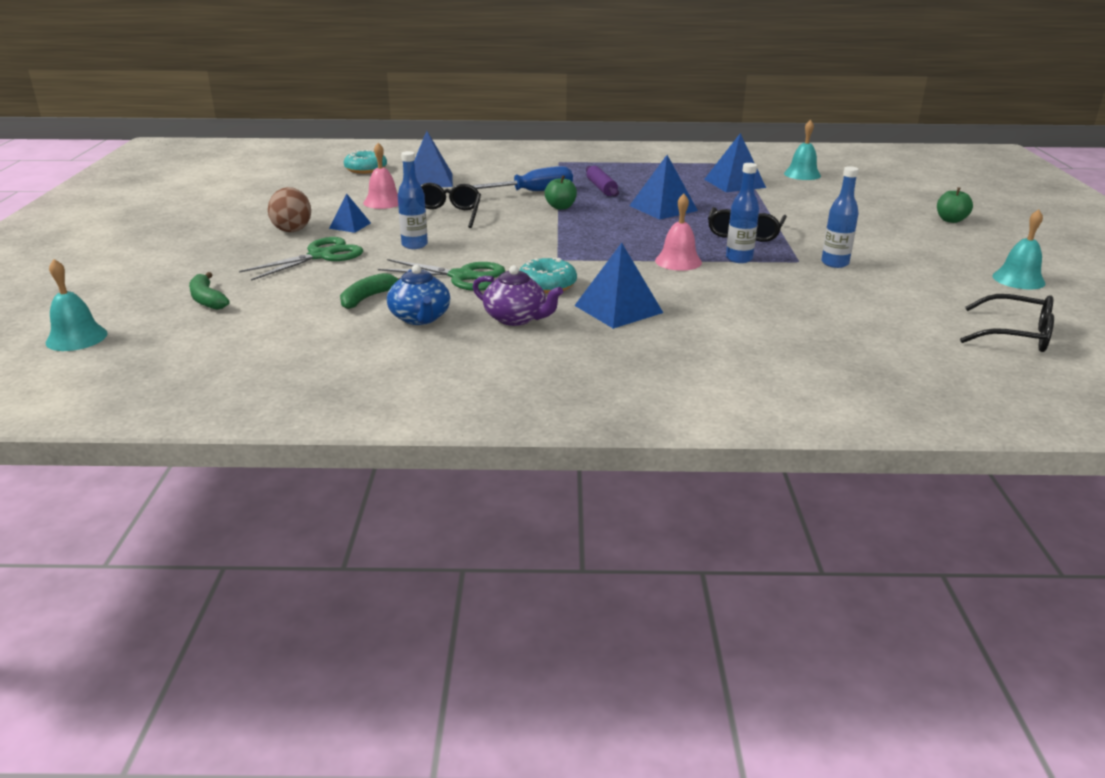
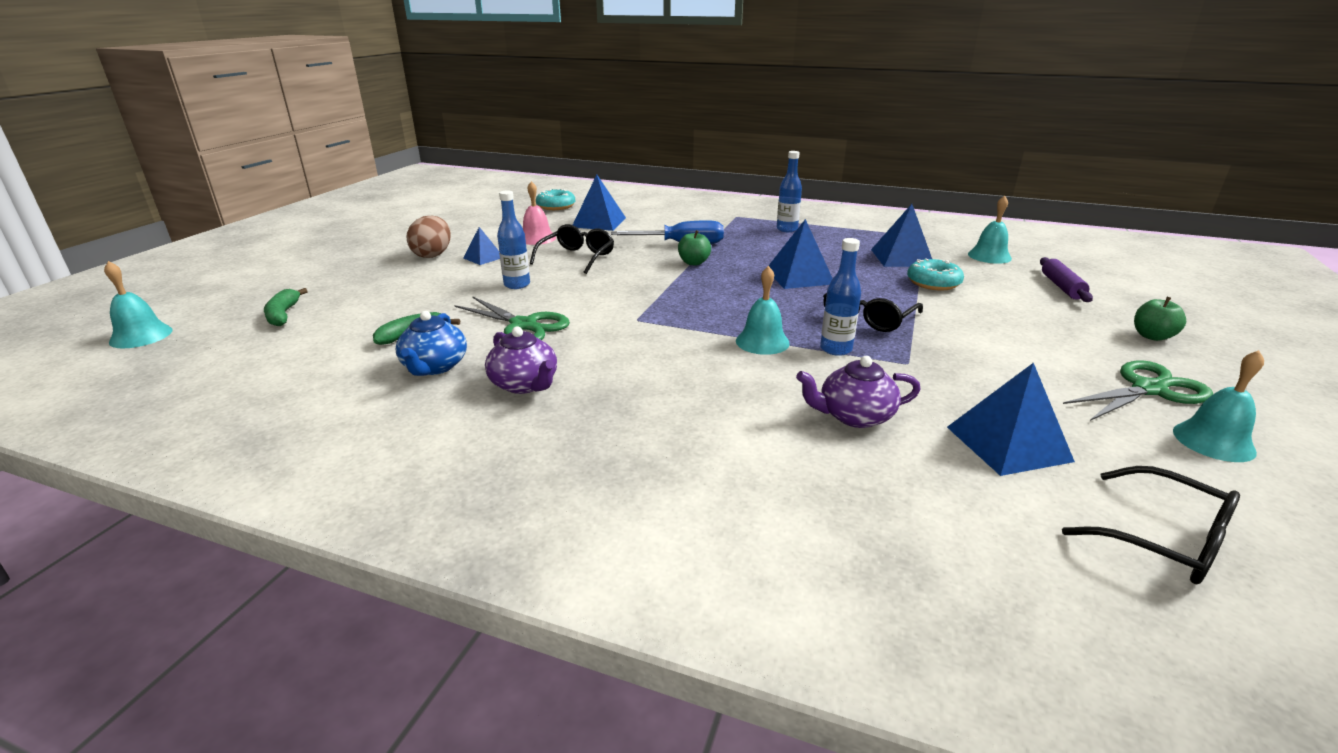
camera: 20 degrees right, 0 degrees up
green scissors [239,237,363,281] -> green scissors moved to [1063,360,1213,421]
turquoise donut [519,258,577,294] -> turquoise donut moved to [907,258,964,290]
blue pyramid [574,243,663,329] -> blue pyramid moved to [947,363,1075,476]
purple rolling pin [586,166,619,197] -> purple rolling pin moved to [1040,257,1093,302]
pink bell [655,194,702,271] -> turquoise bell [736,266,790,355]
blue bottle [821,166,859,268] -> blue bottle moved to [777,151,802,232]
none -> purple teapot [796,356,921,428]

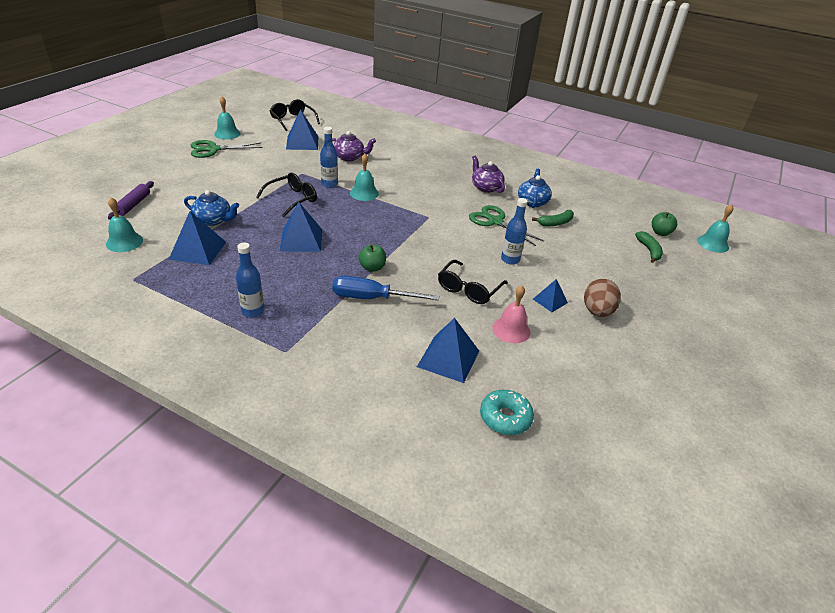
camera: 175 degrees left, 10 degrees up
turquoise donut [907,258,964,290] -> blue teapot [184,190,239,226]
green apple [1134,297,1186,341] -> green apple moved to [652,212,677,236]

